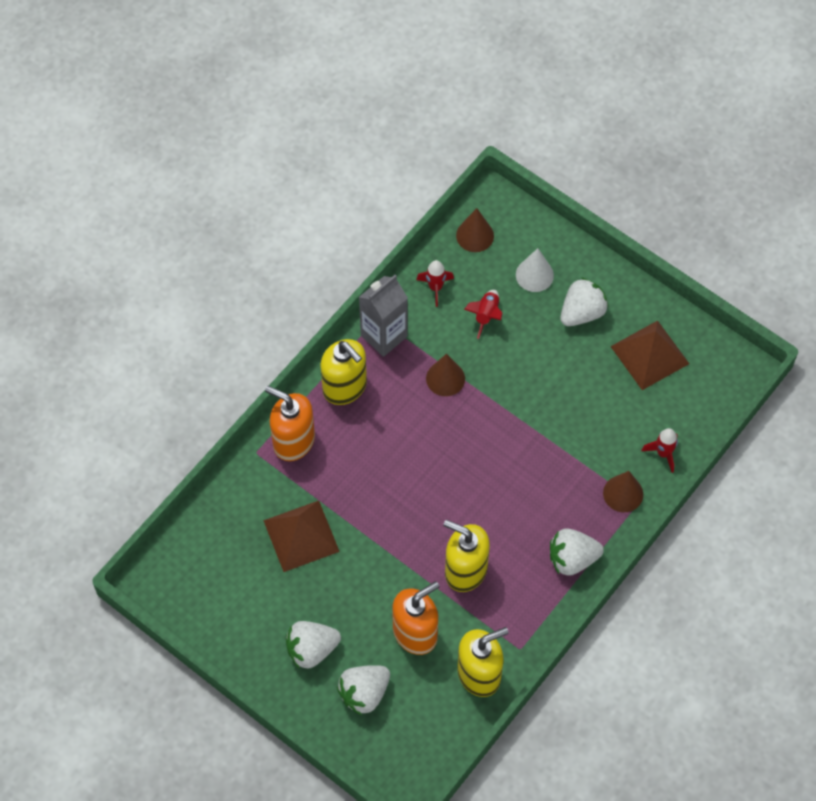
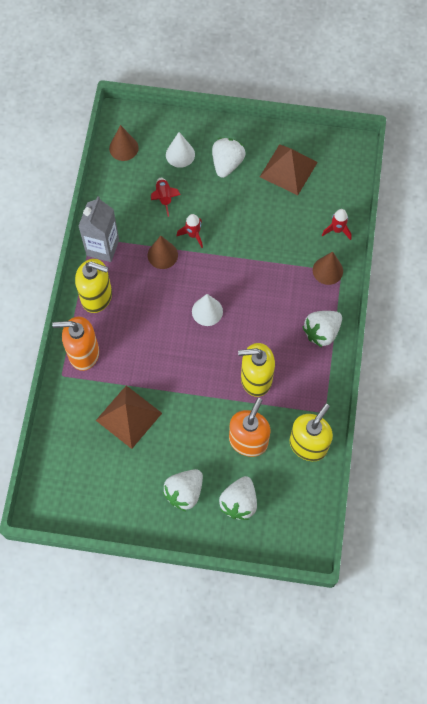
camera: 30 degrees left, 5 degrees up
red rocket [416,260,454,307] -> red rocket moved to [177,214,203,248]
none -> white cone [192,294,223,326]

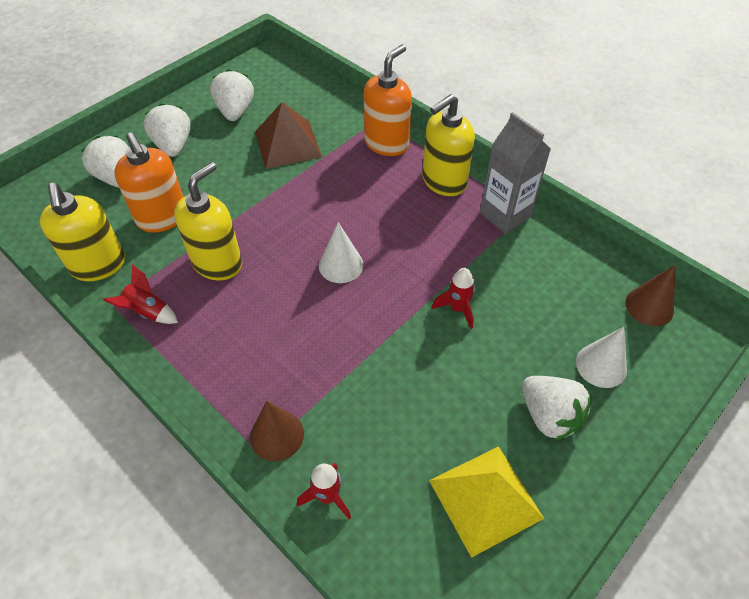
camera: 125 degrees right, 15 degrees down
brown cone [148,235,178,269] -> none
red rocket [151,178,181,217] -> red rocket moved to [103,264,178,324]
brown pyramid [260,144,318,195] -> yellow pyramid [429,446,544,558]
white strawberry [302,311,342,347] -> white strawberry moved to [210,69,254,121]

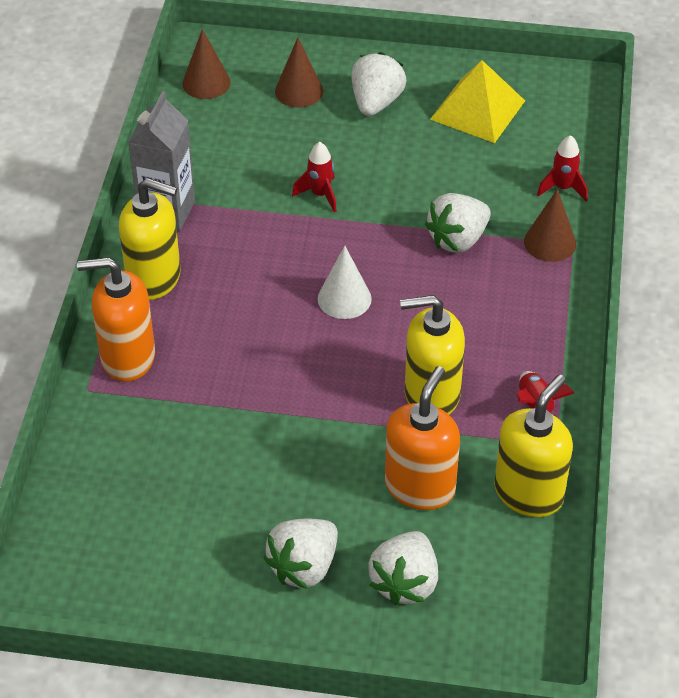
camera: 125 degrees left, 5 degrees down
white strawberry [210,69,254,121] -> white strawberry moved to [425,193,491,253]
brown pyramid [255,102,322,169] -> none
white cone [576,327,627,388] -> brown cone [275,38,323,108]

